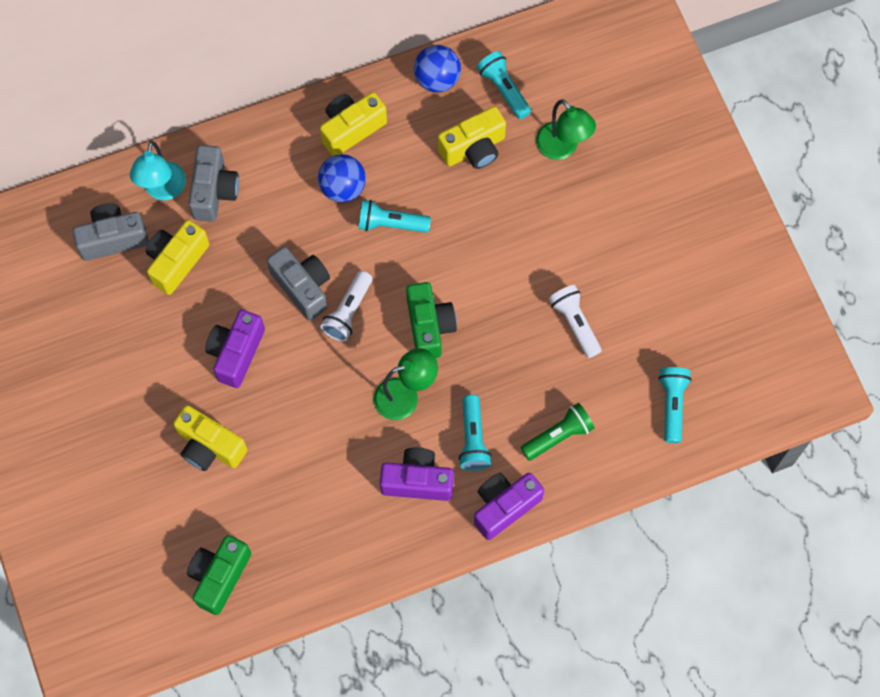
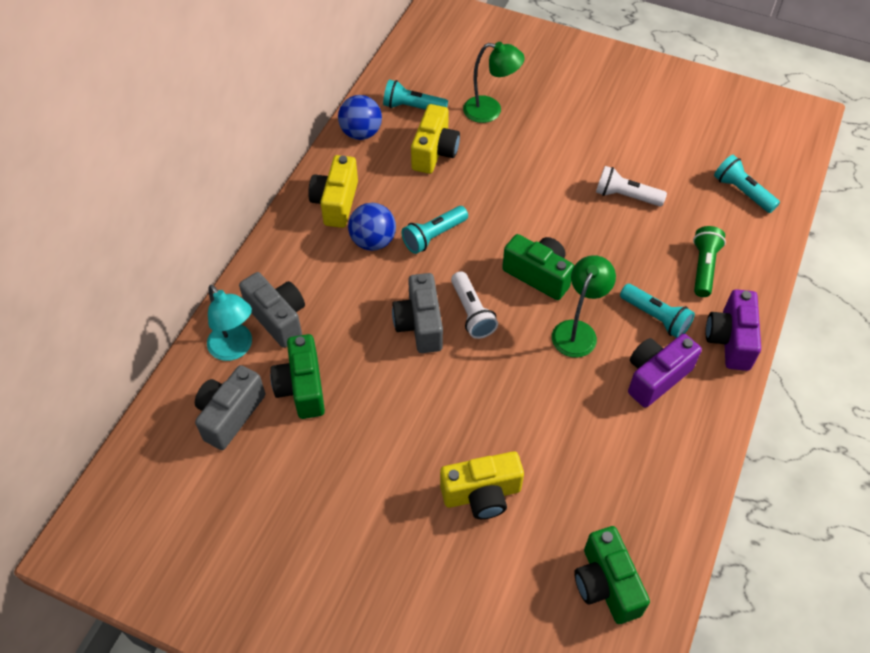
camera: 45 degrees left, 15 degrees down
yellow camera [146,220,209,295] -> green camera [270,334,325,419]
purple camera [205,310,265,388] -> none
grey camera [267,247,330,321] -> grey camera turned 105 degrees counterclockwise [392,273,443,353]

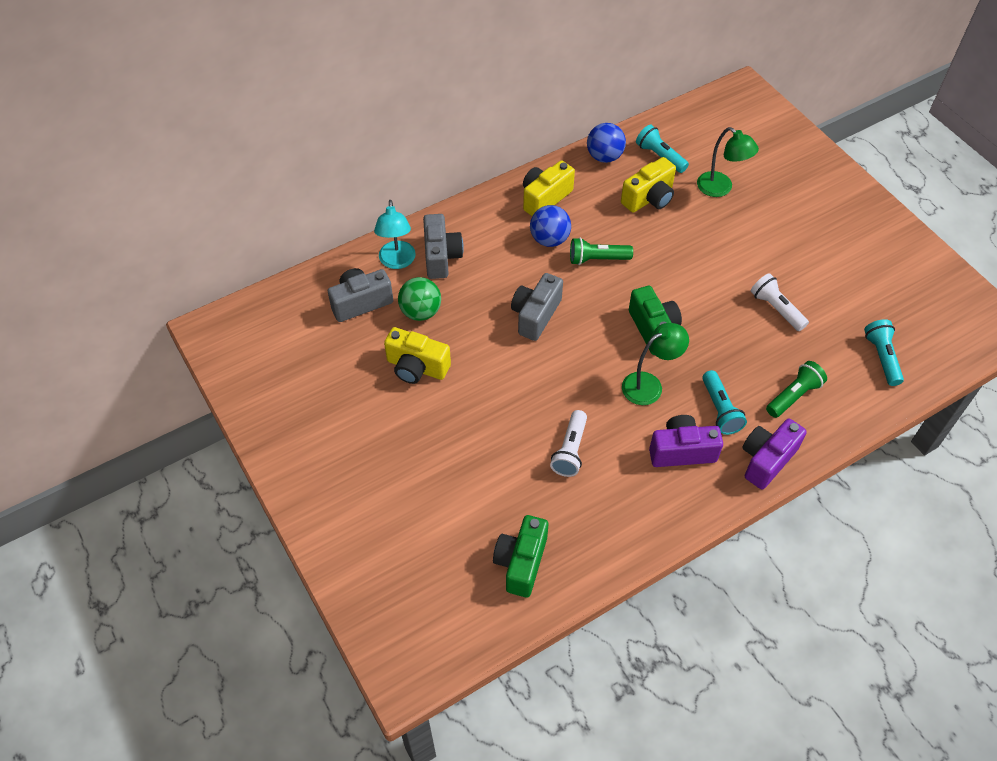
camera: 35 degrees right, 0 degrees up
green camera [270,334,325,419] -> green ball [398,277,441,321]
turquoise flashlight [401,206,468,254] -> green flashlight [570,238,633,265]
yellow camera [440,451,524,519] -> yellow camera moved to [384,327,451,384]
white flashlight [451,271,498,339] -> white flashlight moved to [550,410,587,477]

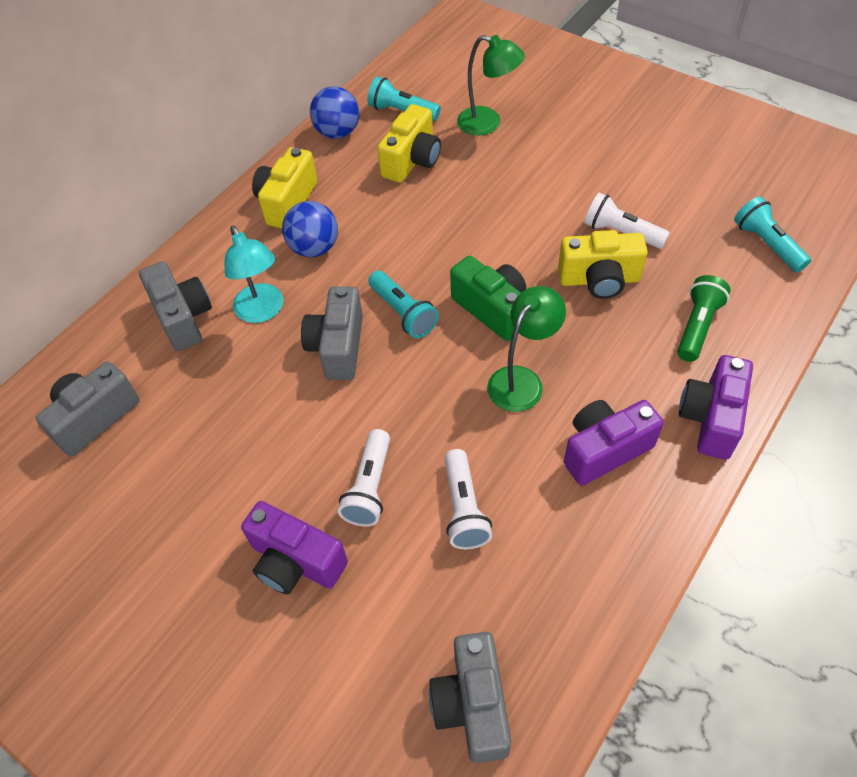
camera: 20 degrees left, 0 degrees up
turquoise lamp [374,200,416,269] -> turquoise lamp moved to [225,226,283,323]
yellow camera [384,327,451,384] -> yellow camera moved to [558,230,648,299]
green ball [398,277,441,321] -> none
green camera [493,515,548,598] -> grey camera [429,632,511,763]
green flashlight [570,238,633,265] -> none
turquoise flashlight [702,370,747,435] -> turquoise flashlight moved to [368,271,439,338]
none -> purple camera [241,501,348,594]
none -> white flashlight [338,429,390,526]

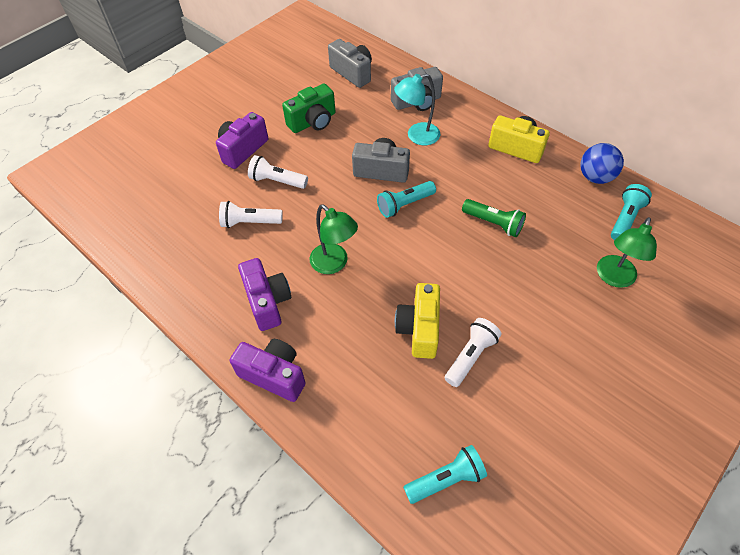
camera: 95 degrees right, 0 degrees up
blue ball [282,201,338,257] -> none
yellow camera [377,104,441,183] -> none
grey camera [429,632,511,763] -> none
green camera [450,256,526,341] -> green camera moved to [282,84,336,133]
green flashlight [677,275,731,362] -> green flashlight moved to [462,199,526,237]

